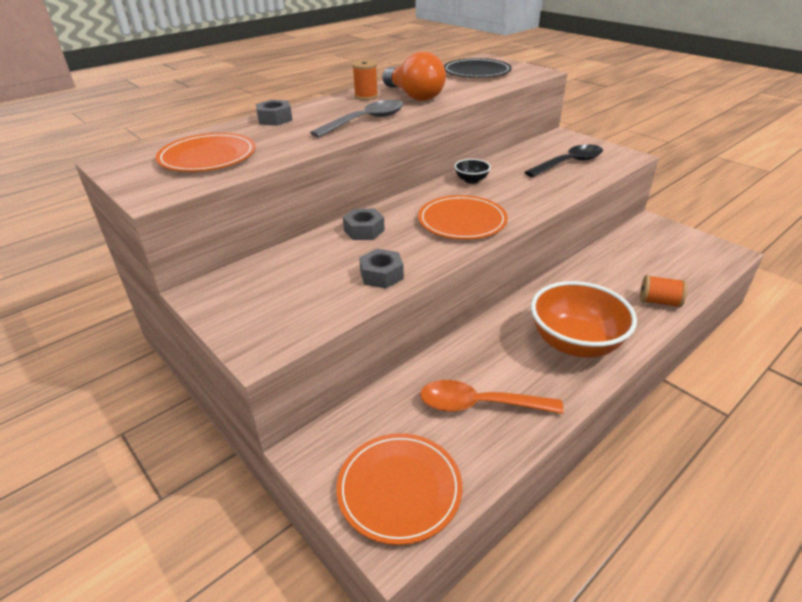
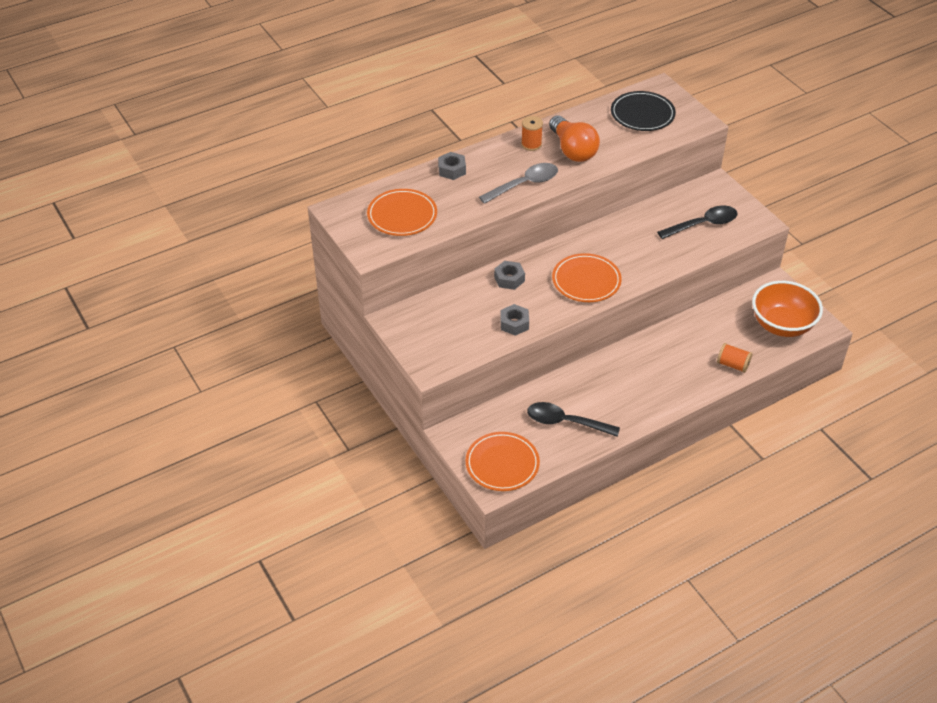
camera: 10 degrees right, 10 degrees up
orange spoon [420,380,564,414] -> black spoon [527,402,620,437]
black bowl [454,159,491,184] -> none
orange bowl [531,281,637,358] -> orange bowl moved to [752,281,823,337]

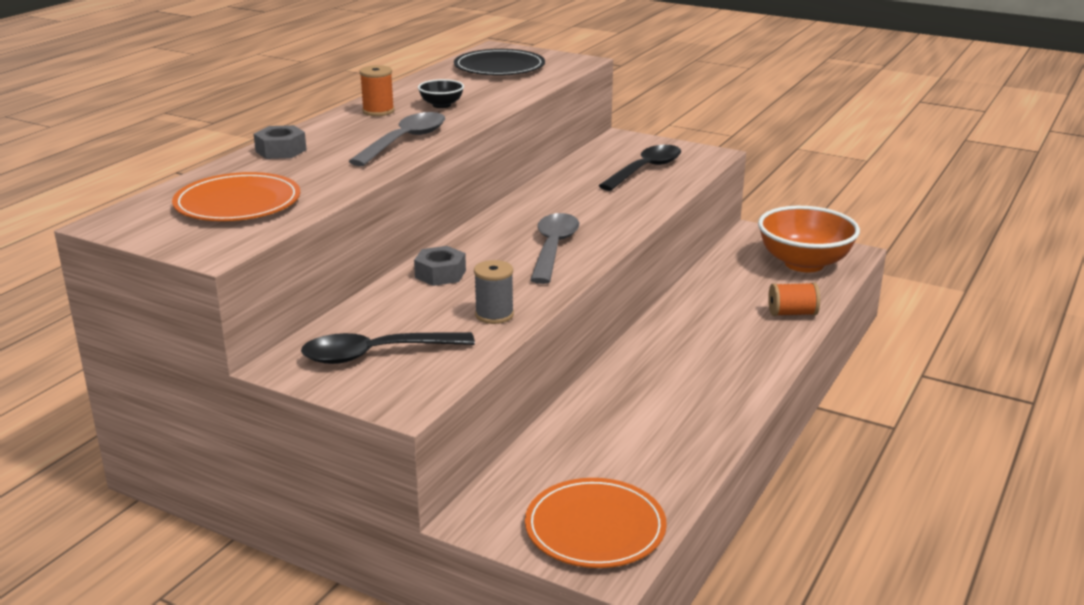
camera: 30 degrees left, 20 degrees down
grey nut [500,304,529,336] -> grey spool [474,260,514,324]
black spoon [527,402,620,437] -> black spoon moved to [301,332,475,364]
orange light bulb [549,115,600,162] -> black bowl [418,79,464,108]
orange plate [552,253,622,302] -> grey spoon [530,213,579,284]

